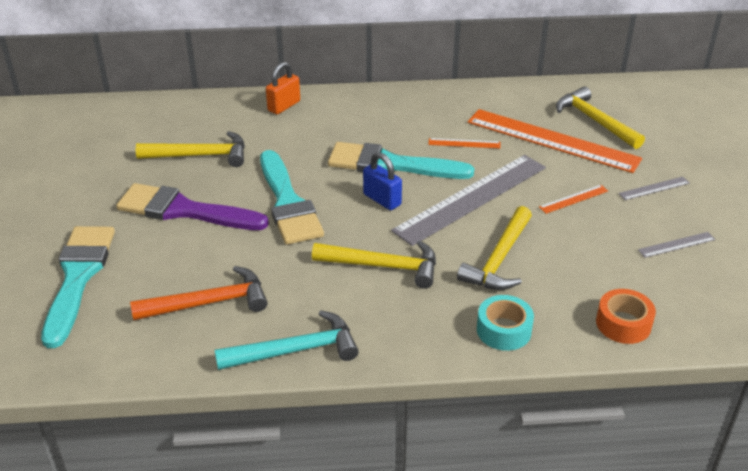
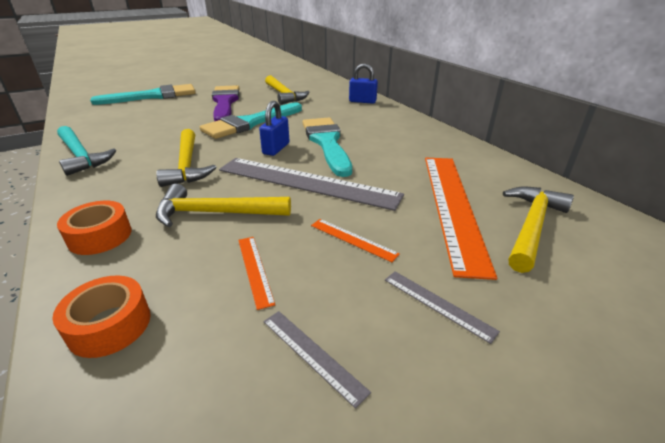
camera: 65 degrees right, 5 degrees down
orange hammer [130,266,268,320] -> none
orange padlock [266,62,300,114] -> blue padlock [349,63,378,104]
orange ruler [428,138,501,148] -> orange ruler moved to [238,237,275,310]
turquoise tape [477,295,534,351] -> orange tape [57,201,132,255]

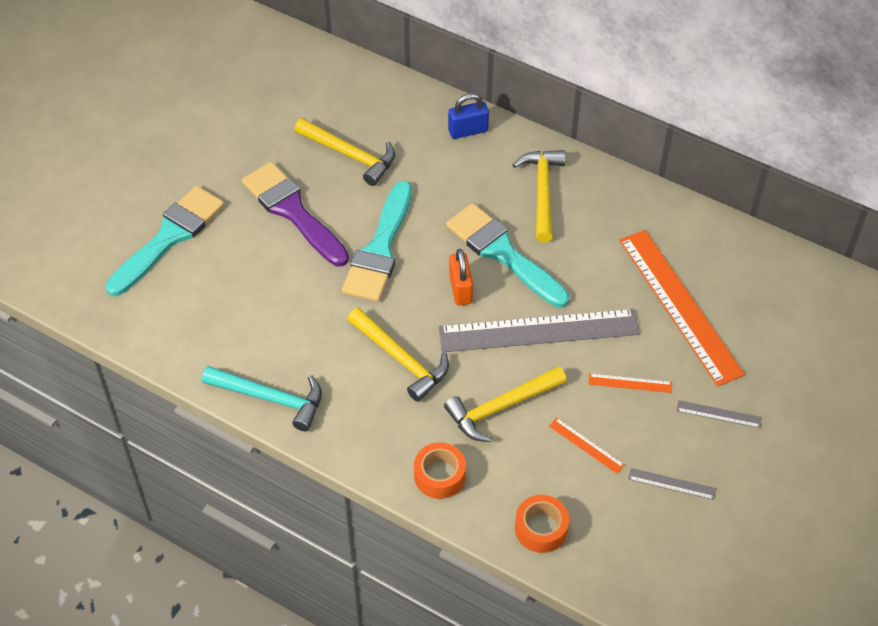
camera: 30 degrees left, 20 degrees up
blue padlock [259,101,289,156] -> orange padlock [449,249,473,305]
yellow hammer [503,187,574,273] -> yellow hammer moved to [513,150,566,243]

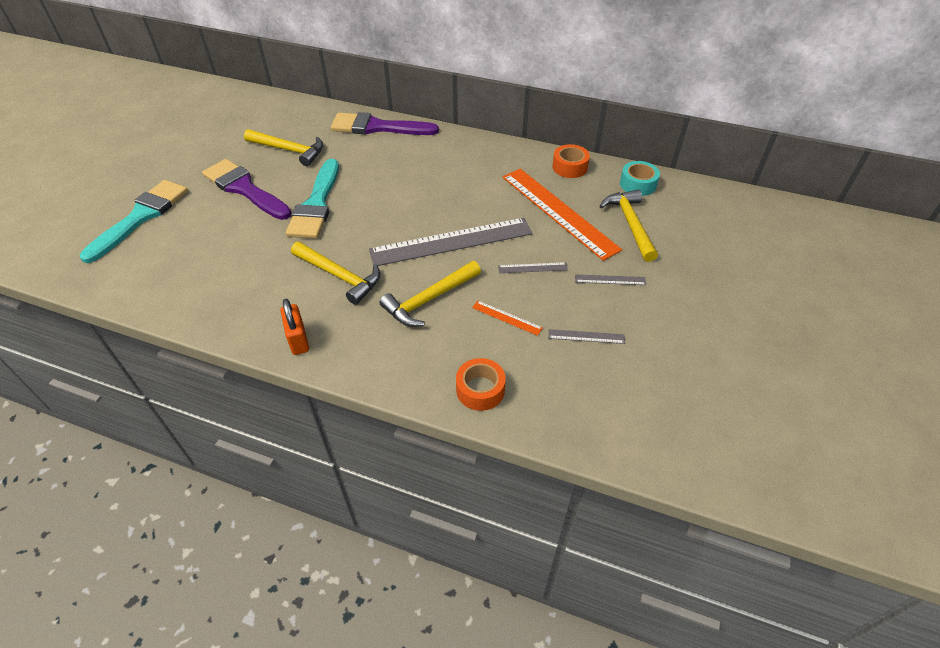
camera: 10 degrees left, 5 degrees down
turquoise hammer [202,366,322,431] -> none
orange tape [414,442,466,499] -> orange tape moved to [553,144,590,178]
turquoise brush [446,203,569,308] -> none
blue padlock [448,93,489,139] -> purple brush [331,112,439,135]
orange padlock [449,249,473,305] -> orange padlock moved to [281,299,309,355]
yellow hammer [513,150,566,243] -> yellow hammer moved to [600,190,658,262]
orange ruler [589,373,672,393] -> grey ruler [498,262,568,273]
none -> turquoise tape [620,161,660,196]

